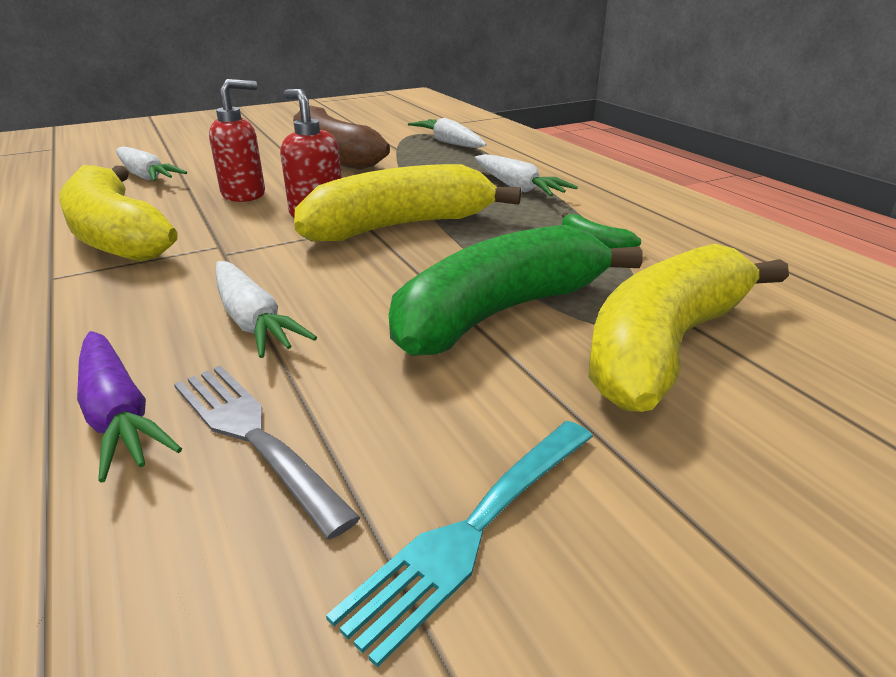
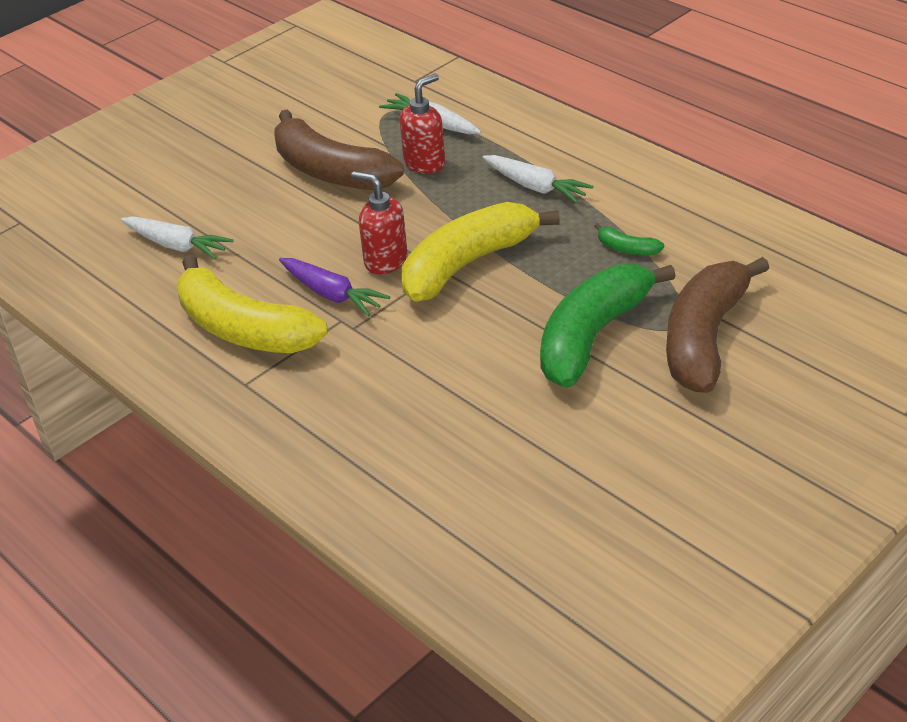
camera: 15 degrees left, 10 degrees up
purple carrot [77,331,182,483] -> purple carrot moved to [279,258,390,317]
grey fork [174,365,360,539] -> none
red soap dispenser [209,79,265,202] -> red soap dispenser moved to [400,73,445,174]
white carrot [215,261,317,358] -> none
turquoise fork [326,421,593,668] -> none
yellow banana [588,244,789,412] -> brown banana [666,257,769,393]

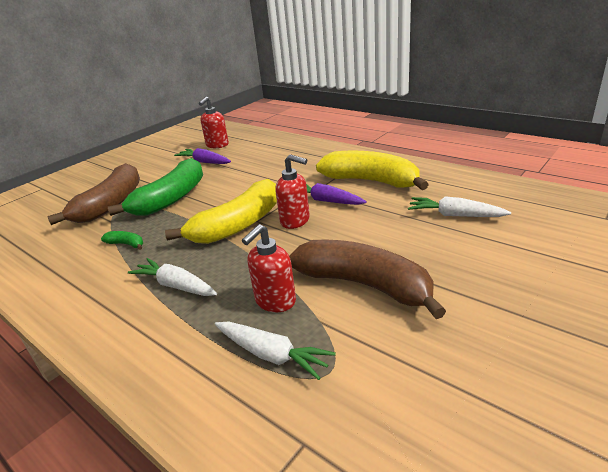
camera: 175 degrees right, 10 degrees down
none -> purple carrot [174,148,231,164]
none -> red soap dispenser [199,97,229,148]

